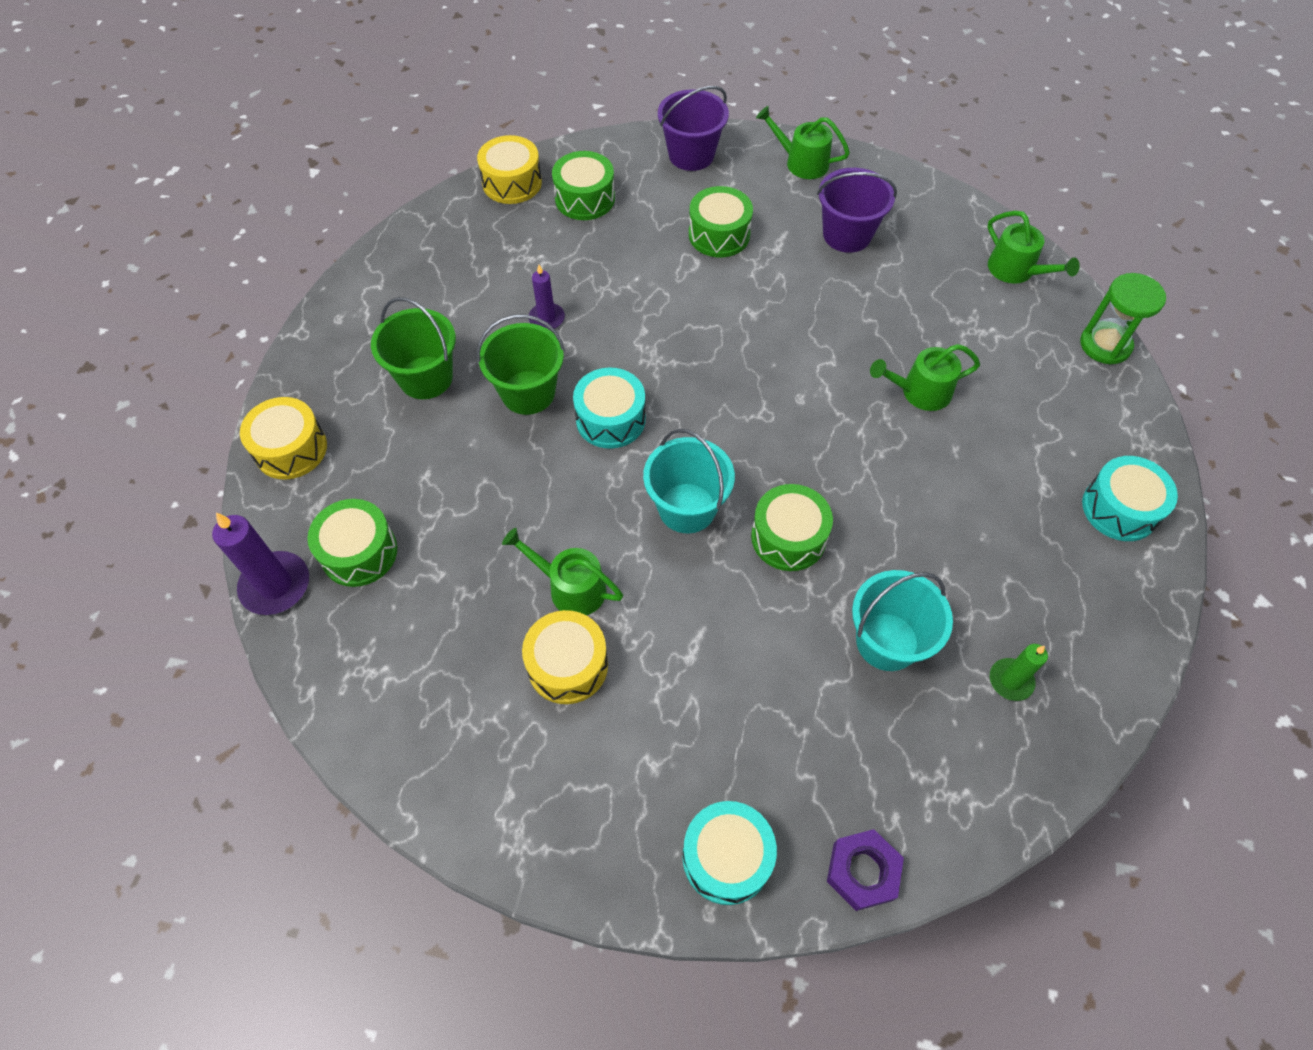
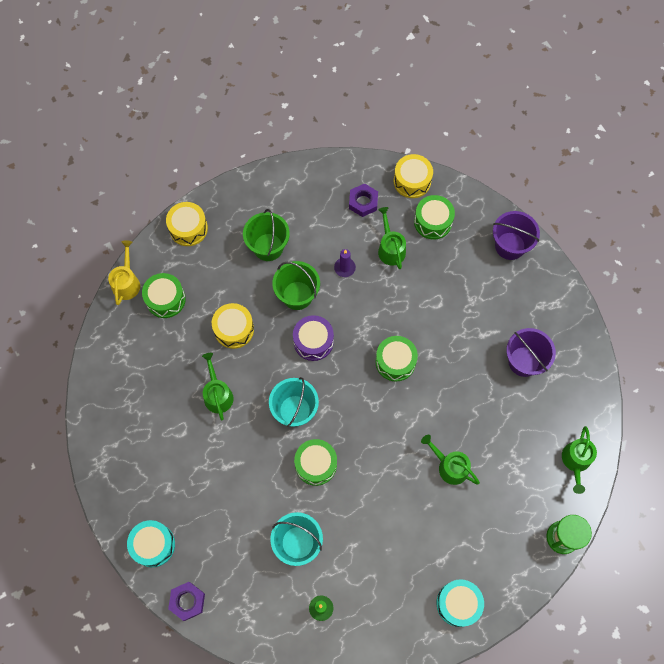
camera: 50 degrees right, 10 degrees up
purple candle [212,513,309,615] -> yellow watering can [108,240,140,305]
yellow drum [522,610,608,704] -> yellow drum moved to [212,303,254,349]
turquoise drum [573,368,646,449] -> purple drum [293,315,334,361]
green drum [689,186,753,257] -> green drum moved to [375,336,418,381]
green watering can [756,106,850,179] -> green watering can moved to [378,207,406,269]
none -> purple nut [349,184,378,217]

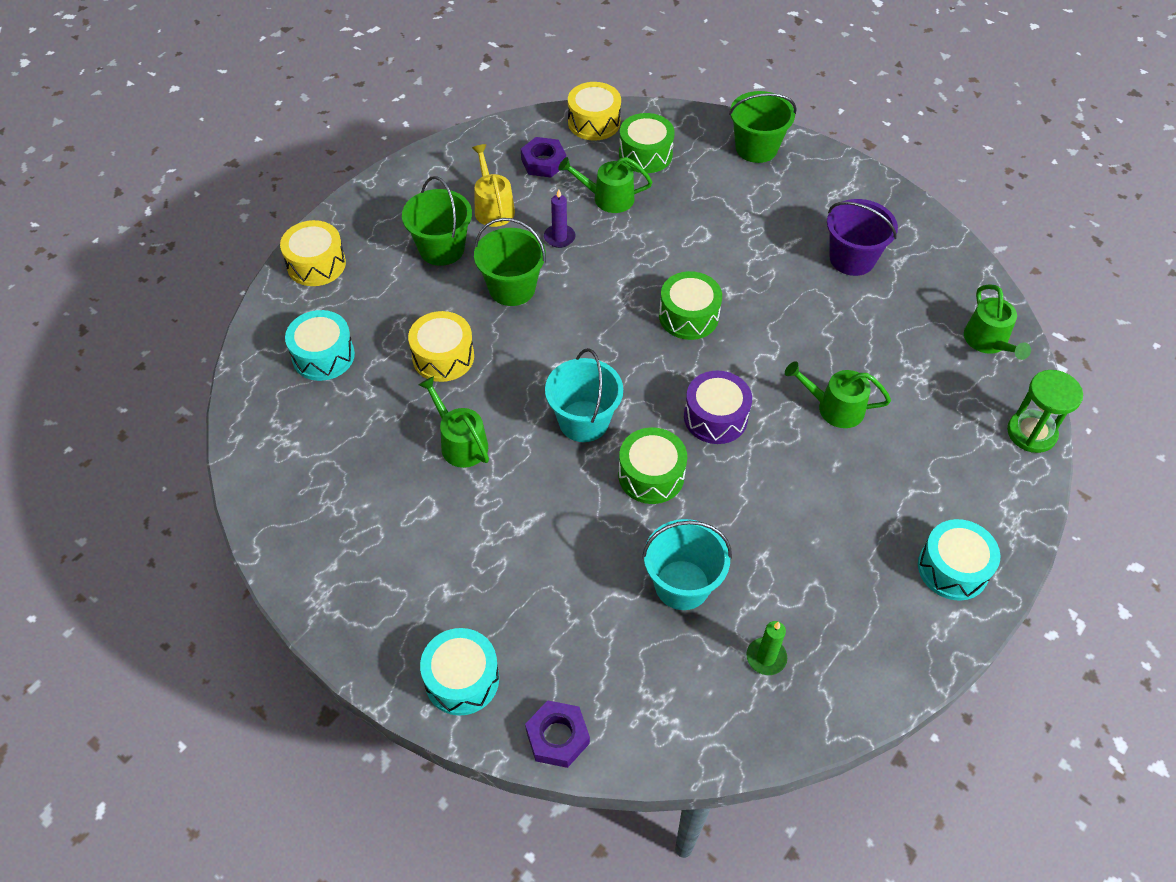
camera: 25 degrees left, 15 degrees down
yellow watering can [108,240,140,305] -> yellow watering can moved to [472,144,515,227]
green drum [142,273,186,318] -> turquoise drum [285,310,355,381]
purple drum [293,315,334,361] -> purple drum moved to [684,371,752,444]
green watering can [378,207,406,269] -> green watering can turned 45 degrees counterclockwise [558,157,652,213]
purple bucket [493,211,540,260] -> green bucket [729,91,797,163]

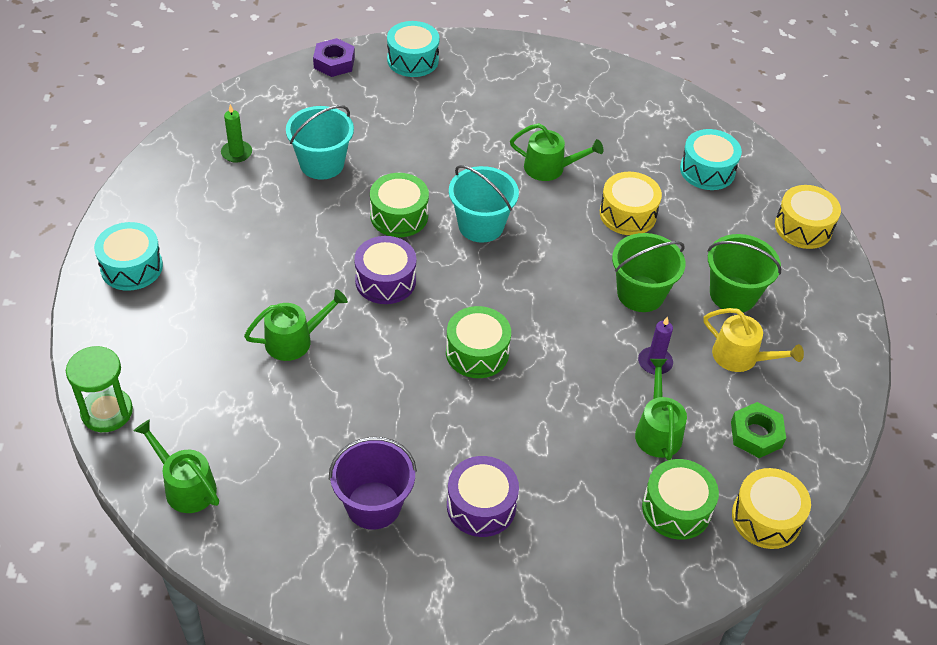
camera: 140 degrees right, 5 degrees down
purple nut [521,137,566,178] -> green nut [731,402,786,458]
green watering can [558,157,652,213] -> green watering can turned 60 degrees counterclockwise [635,359,687,460]
green bucket [729,91,797,163] -> none
none -> purple drum [447,456,519,537]

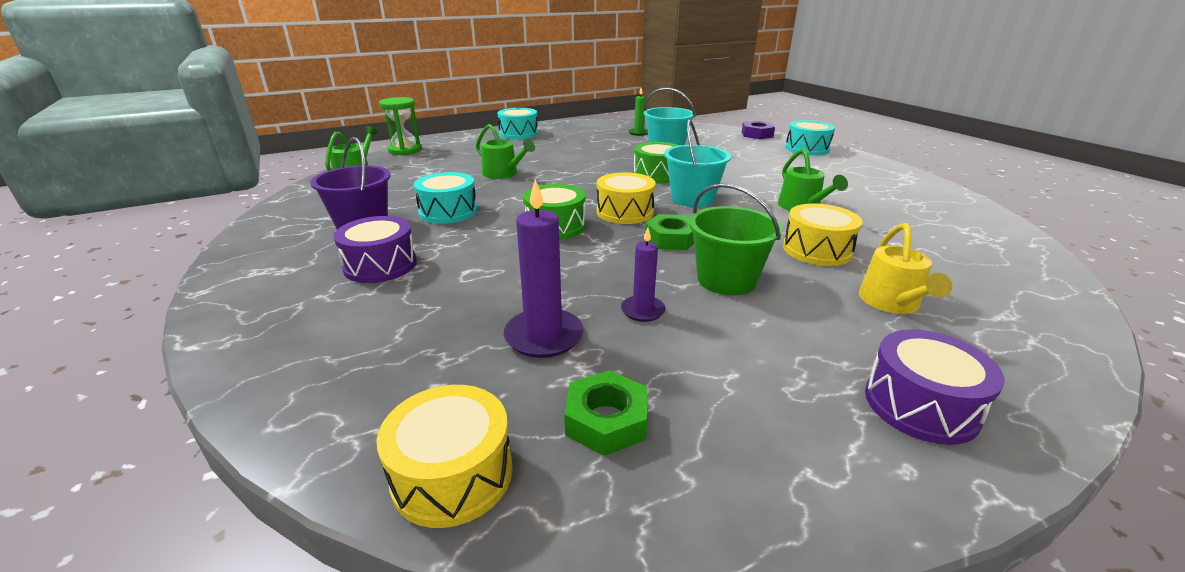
camera: 65 degrees right, 20 degrees down
purple drum [354,236,416,304] -> purple drum moved to [865,329,1005,445]
green watering can [635,359,687,460] -> purple candle [504,179,584,358]
green drum [642,459,719,540] -> none
turquoise drum [680,129,742,190] -> turquoise drum moved to [414,172,477,224]
yellow watering can [704,308,804,372] -> yellow watering can moved to [859,223,952,314]
green bucket [707,234,781,312] -> none
yellow drum [775,185,841,249] -> yellow drum moved to [597,172,656,224]
none -> green nut [645,214,694,250]

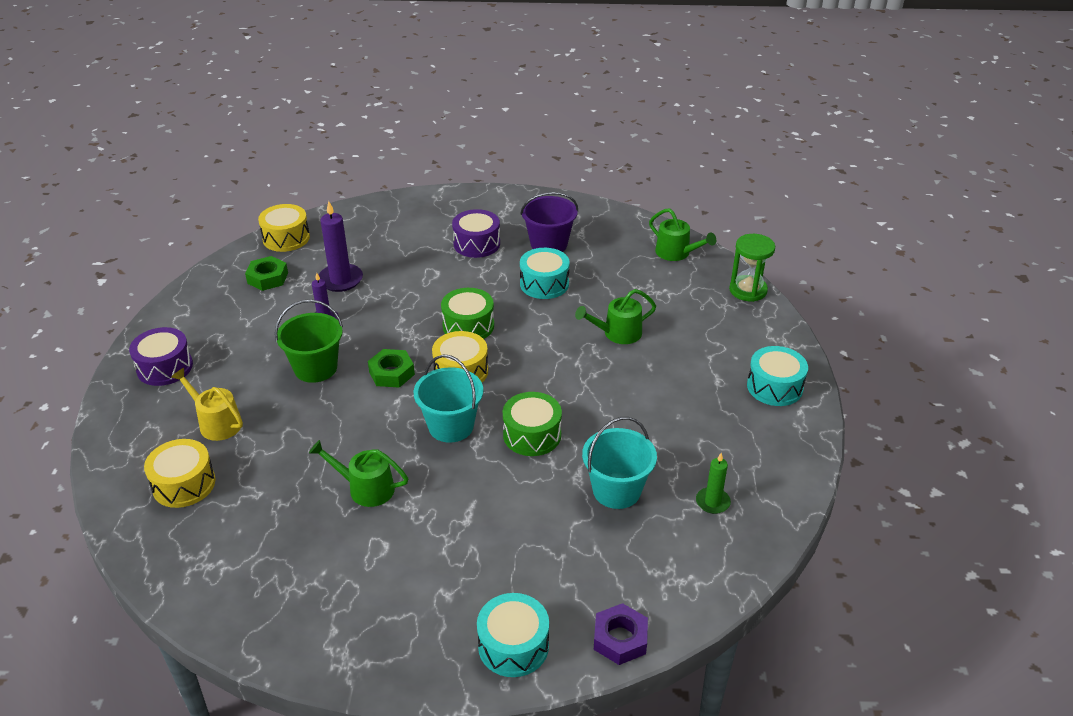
camera: 120 degrees right, 10 degrees up
yellow drum [783,203,863,266] -> yellow drum moved to [144,439,216,508]

